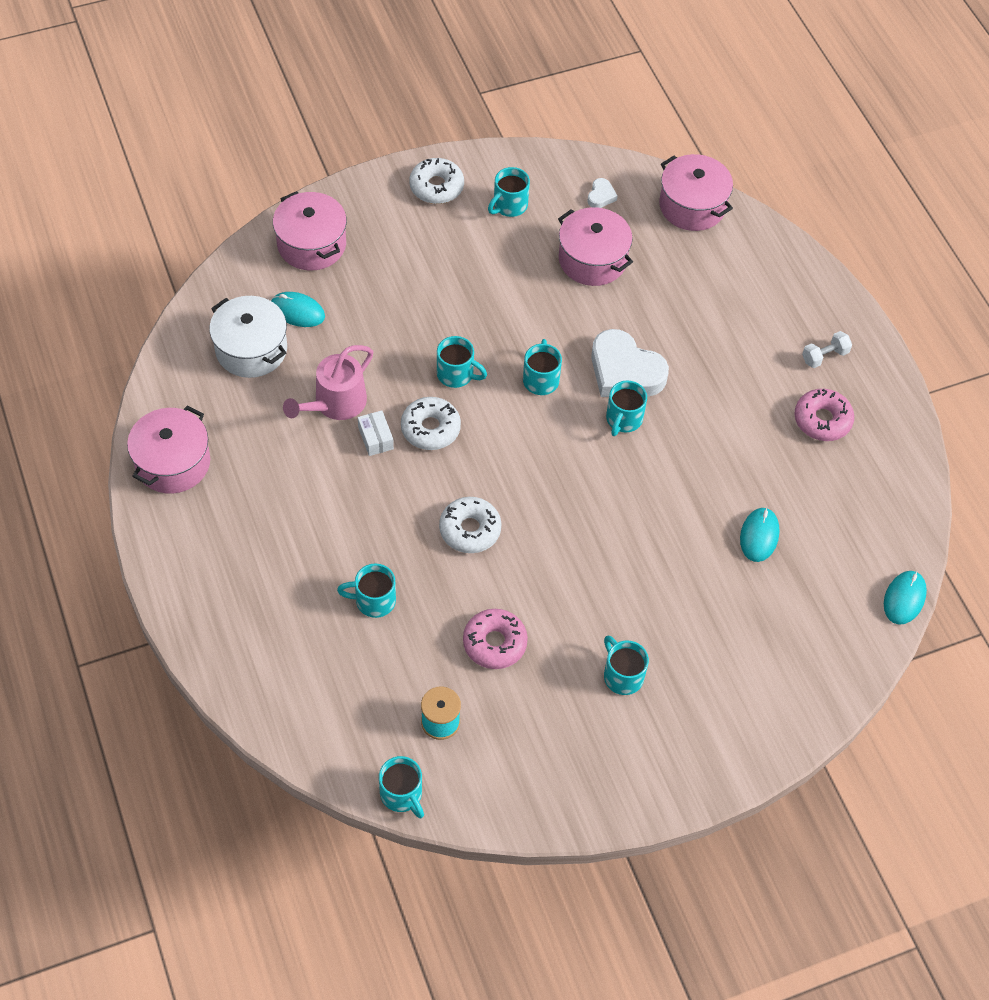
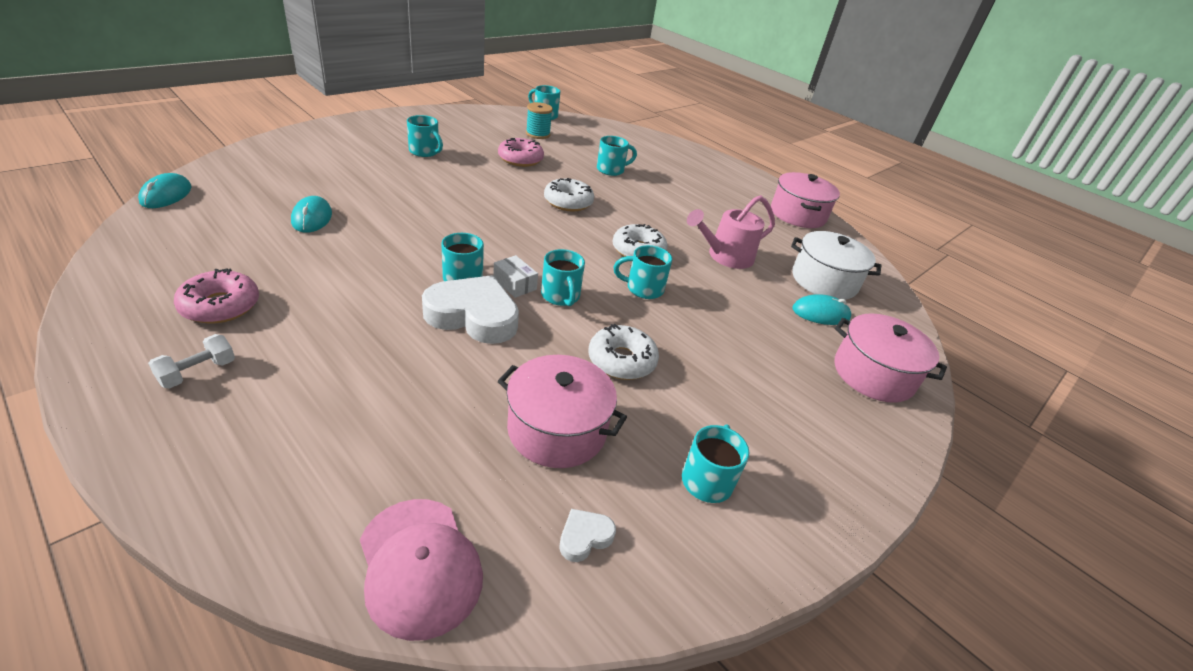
camera: 155 degrees right, 20 degrees down
pink watering can [283,345,373,420] -> pink watering can turned 135 degrees counterclockwise [687,195,775,269]
white box [358,410,394,456] -> white box moved to [493,255,538,298]
white donut [409,158,464,204] -> white donut moved to [588,324,659,380]
white heart [587,178,618,208] -> white heart turned 60 degrees clockwise [559,509,616,562]
pink pot [659,154,733,231] -> pink cap [360,499,483,641]

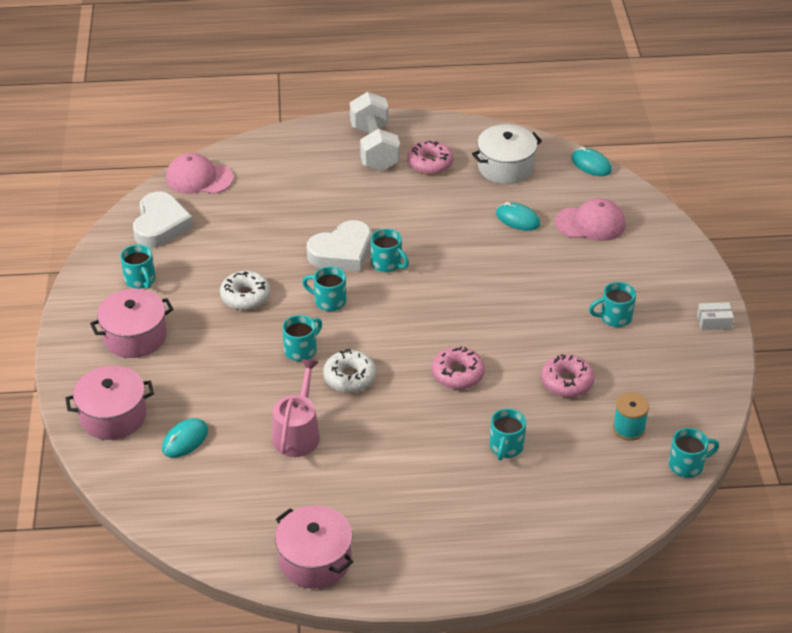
camera: 135 degrees right, 5 degrees up
white dumbbell [148,334,235,389] -> white dumbbell [350,92,400,171], size x2.28
white box [493,255,538,298] -> white box moved to [697,302,734,330]
pink pot [498,355,627,468] -> pink pot moved to [90,289,174,358]
white donut [544,178,594,212] -> pink donut [432,346,485,389]
white heart [559,509,616,562] -> white heart [133,192,193,248], size x2.28
white pot [791,231,881,300] -> white pot moved to [472,125,542,184]
none -> pink cap [555,198,625,241]

